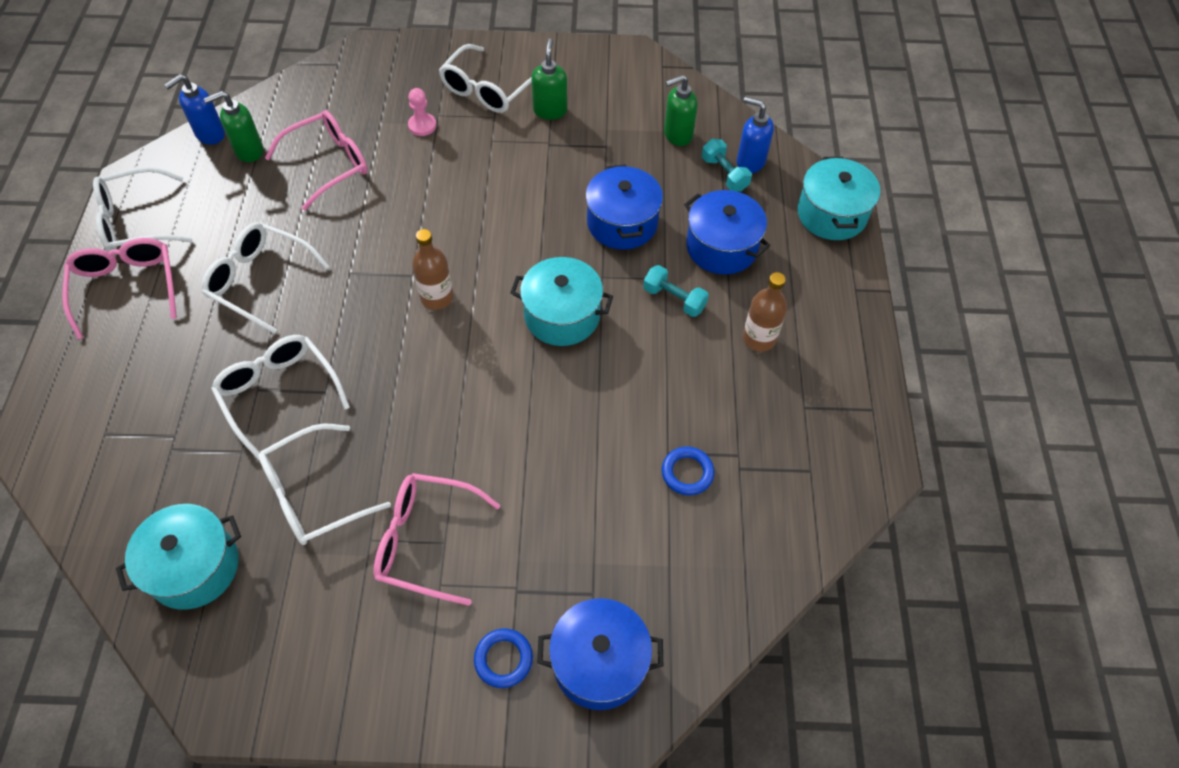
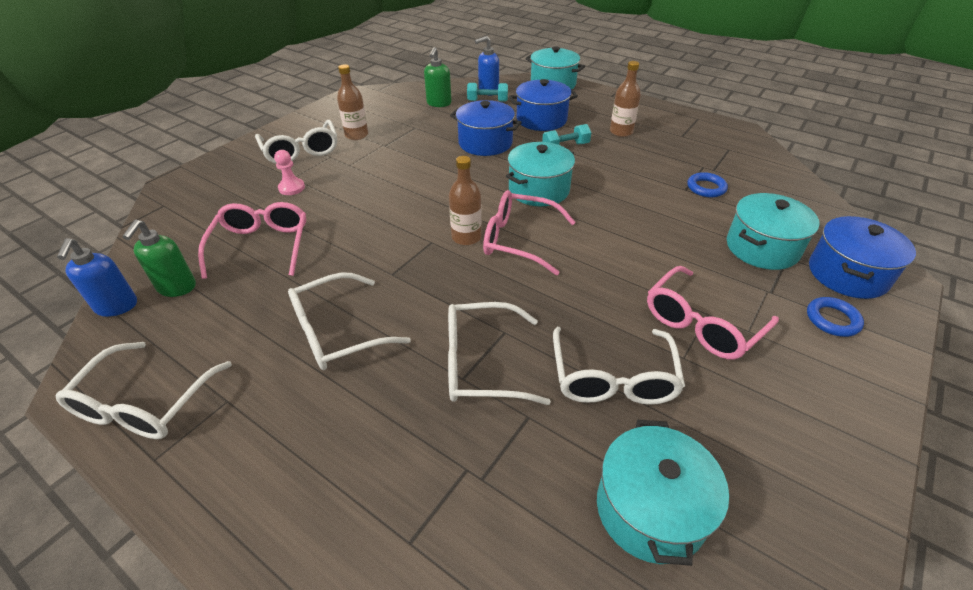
camera: 55 degrees left, 15 degrees down
pink glasses [62,238,177,339] -> pink glasses moved to [483,190,576,275]
green soap dispenser [531,39,567,120] -> brown bottle [337,64,368,140]
none -> turquoise pot [727,193,820,270]

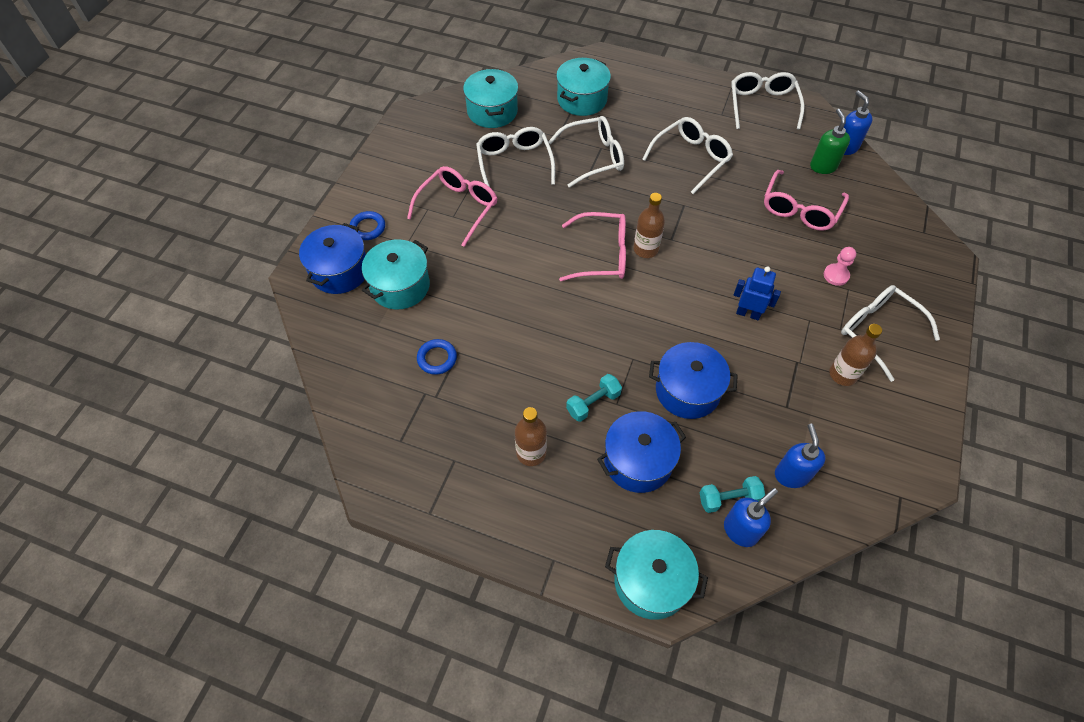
camera: 165 degrees right, 15 degrees up
pink glasses [198,202,306,279] -> pink glasses turned 45 degrees clockwise [764,170,849,231]
green soap dispenser [424,47,452,107] -> blue soap dispenser [775,424,826,488]
turquoise pot [506,142,575,206] -> turquoise pot moved to [556,58,611,116]
none -> blue robot [734,266,781,320]

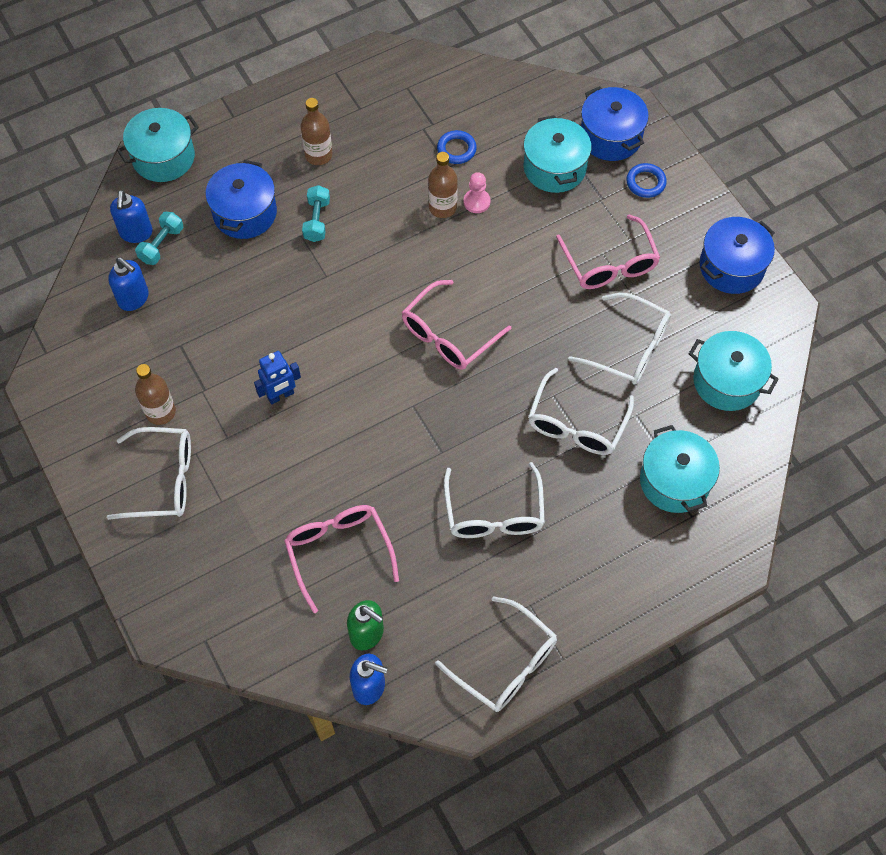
camera: 130 degrees right, 5 degrees up
brown bottle [633,193,665,258] -> brown bottle moved to [428,152,458,218]
blue pot [649,342,738,419] -> blue pot moved to [700,217,775,294]
pink pawn [824,247,856,286] -> pink pawn moved to [464,172,491,213]

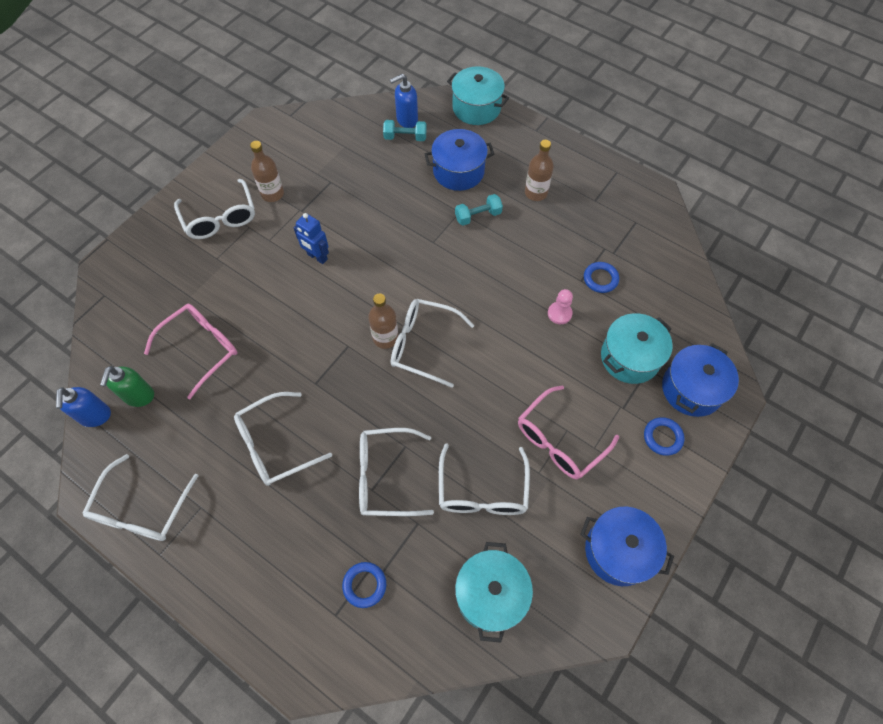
camera: 65 degrees right, 0 degrees up
blue soap dispenser [108,257,149,311] -> none
pink glasses [402,280,511,370] -> white glasses [391,299,474,388]
brown bottle [428,152,458,218] -> brown bottle moved to [368,293,399,349]
turquoise pot [640,425,720,513] -> blue ring [342,562,386,608]

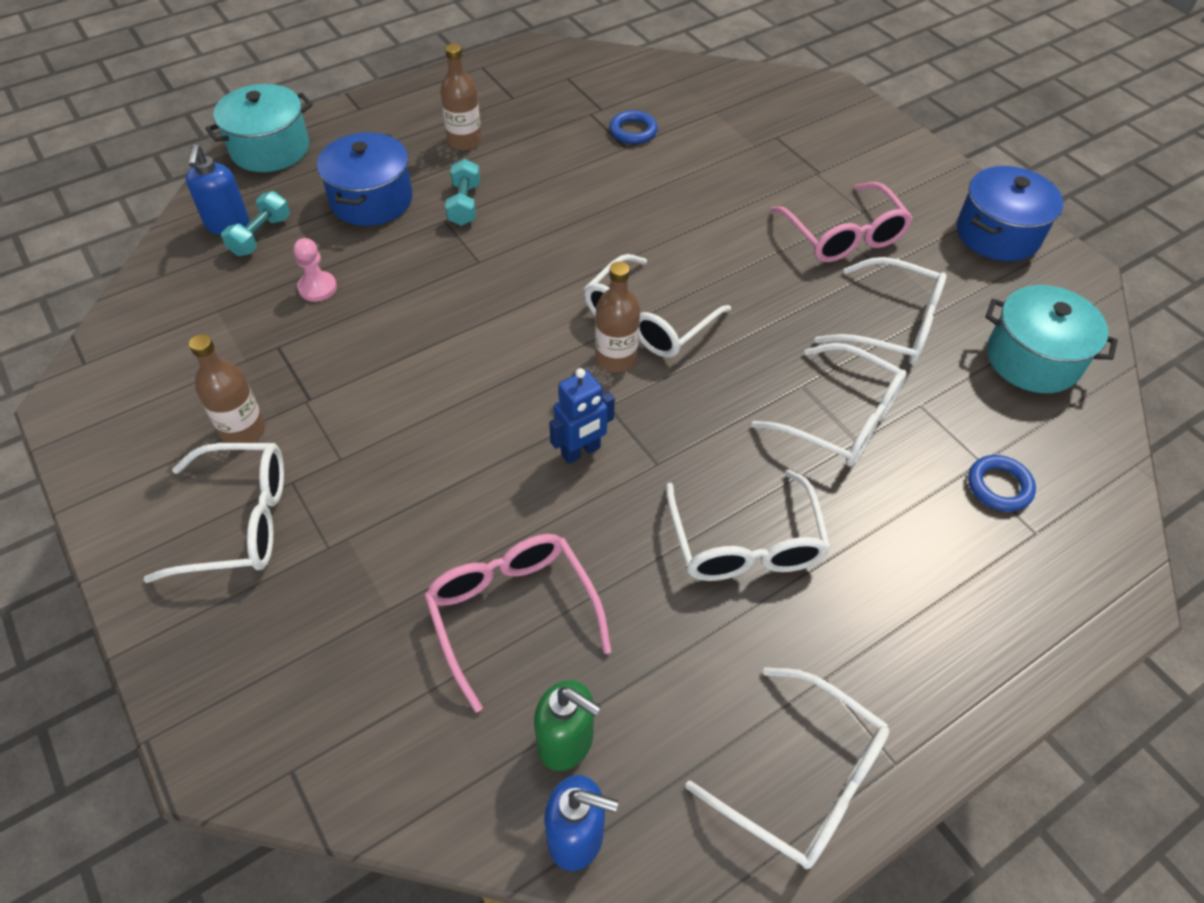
camera: 70 degrees left, 10 degrees down
blue robot [294,213,329,264] -> blue robot moved to [549,368,615,464]
white glasses [359,428,434,516] -> white glasses turned 75 degrees counterclockwise [752,343,907,467]
pink pawn [548,289,573,324] -> pink pawn moved to [294,238,337,302]
turquoise pot [601,313,673,384] -> none
blue ring [644,417,685,456] -> none
blue pot [662,343,739,417] -> none

